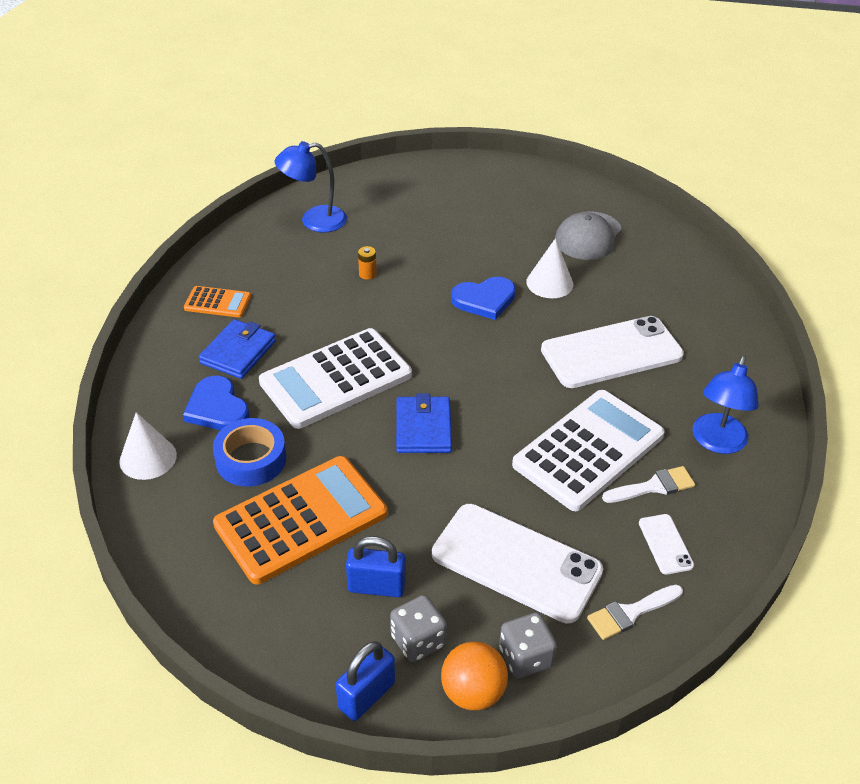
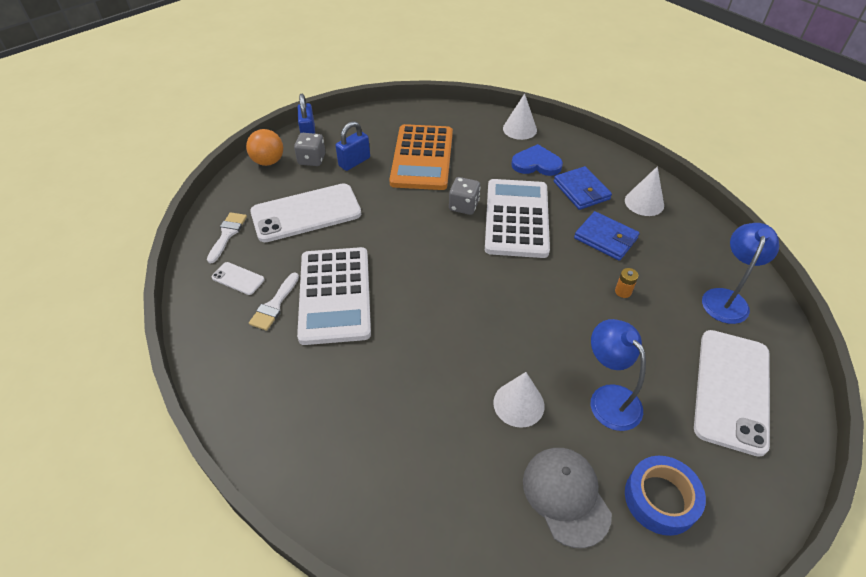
camera: 130 degrees right, 5 degrees up
orange calculator [184,286,251,318] -> white cone [625,166,664,216]
blue tape [213,418,286,486] -> blue tape moved to [625,456,706,536]
blue wallet [396,393,452,453] -> blue wallet moved to [574,211,640,261]
blue heart [451,277,516,320] -> none
grey dice [499,612,557,678] -> grey dice moved to [449,177,481,215]
white phone [541,316,684,388] -> white phone moved to [694,330,770,457]
blue lamp [692,356,759,454] -> blue lamp moved to [591,319,646,431]

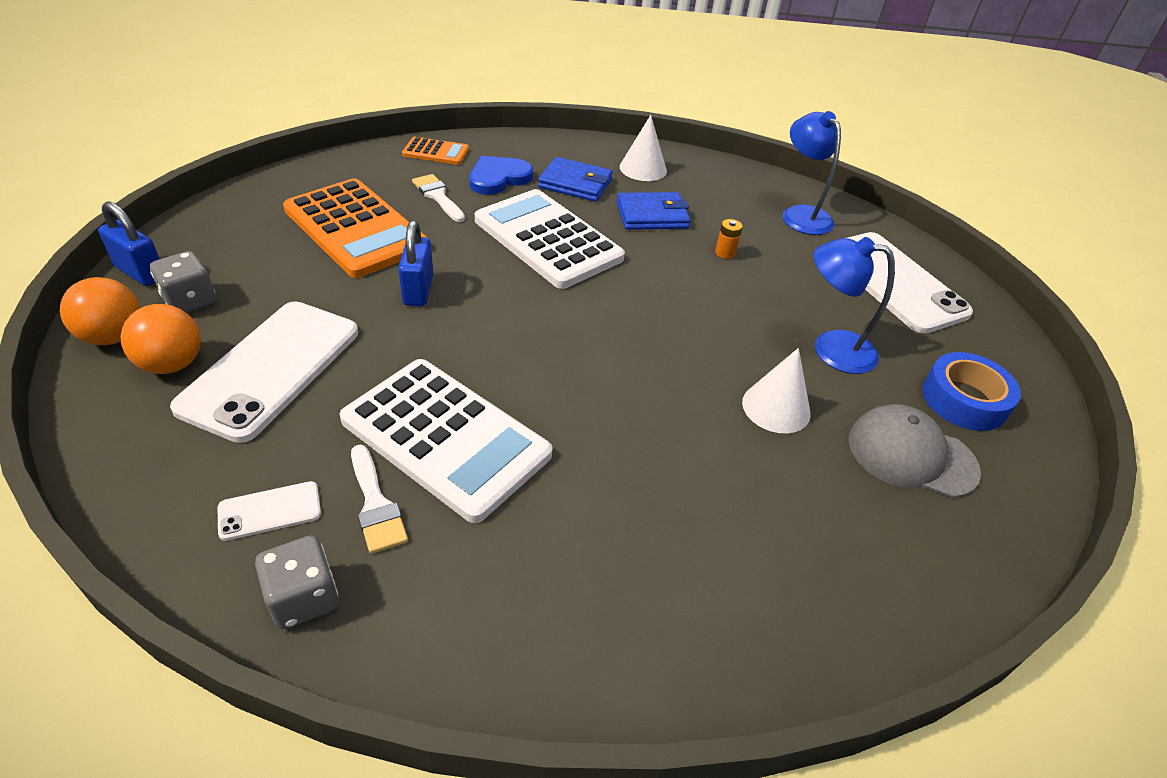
camera: 50 degrees left, 5 degrees down
white brush [207,212,247,263] -> white brush moved to [412,174,465,222]
blue padlock [336,121,370,171] -> blue padlock moved to [398,220,433,306]
grey dice [449,177,481,215] -> grey dice moved to [255,535,338,629]
white cone [503,93,537,140] -> orange calculator [402,137,469,165]
none -> orange ball [120,304,201,374]

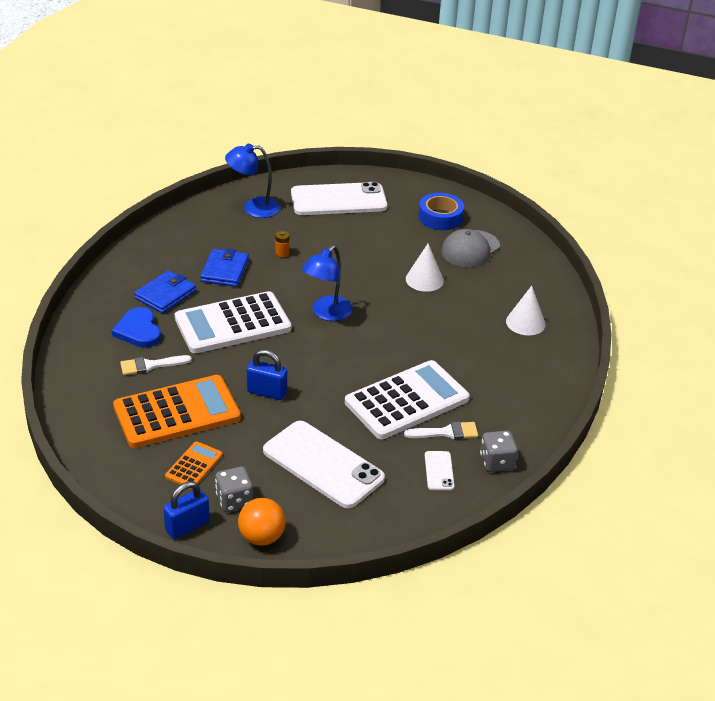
camera: 70 degrees left, 5 degrees down
orange ball [120,304,201,374] -> none
orange calculator [402,137,469,165] -> orange calculator moved to [165,441,223,489]
white cone [620,115,667,181] -> white cone moved to [506,286,546,335]
blue lamp [814,237,895,374] -> blue lamp moved to [302,245,353,321]

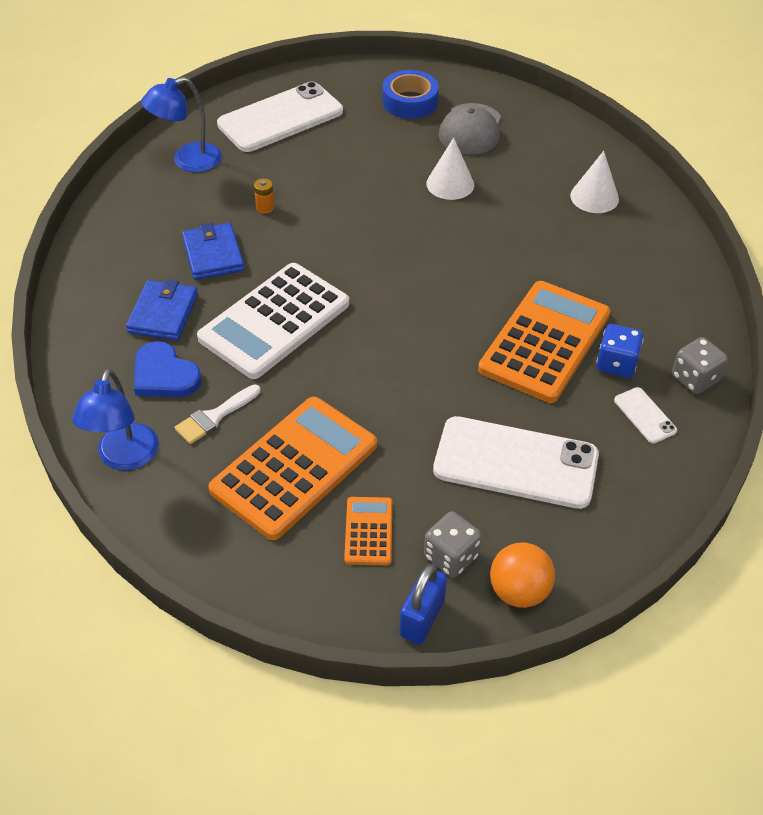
camera: 25 degrees left, 10 degrees up
blue padlock [247,349,287,400] -> none
blue lamp [302,245,353,321] -> blue lamp moved to [72,369,159,470]
white calculator [345,360,470,439] -> orange calculator [478,281,610,403]
white brush [404,421,478,440] -> blue dice [596,324,643,378]

